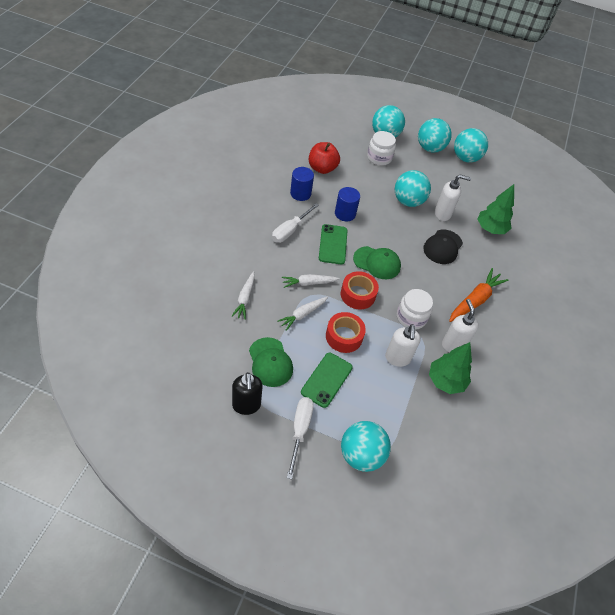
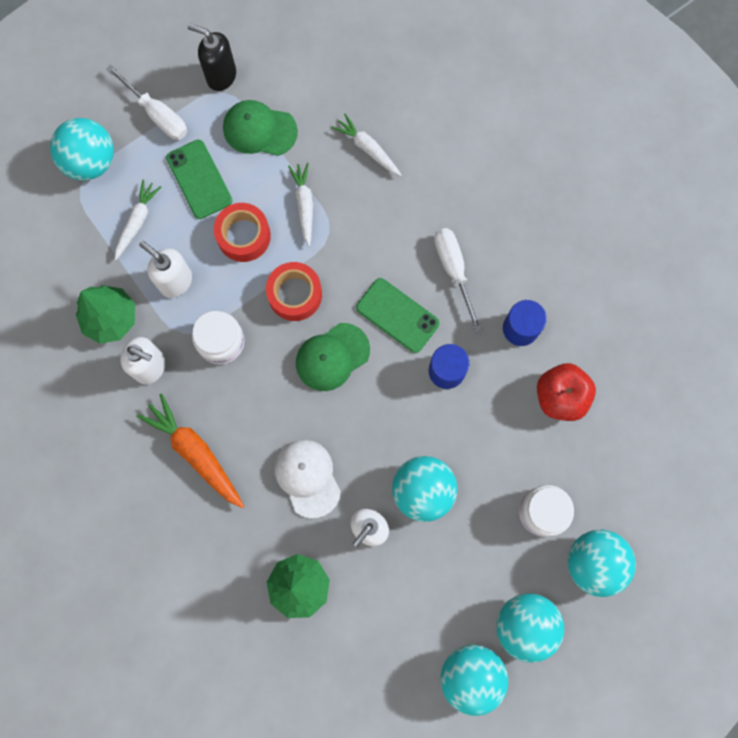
camera: 130 degrees right, 25 degrees up
white carrot [282,274,340,288] -> white carrot moved to [114,179,161,260]
black cap [423,230,463,264] -> white cap [275,440,341,518]
orange carrot [449,268,508,322] -> orange carrot turned 150 degrees clockwise [137,393,244,508]

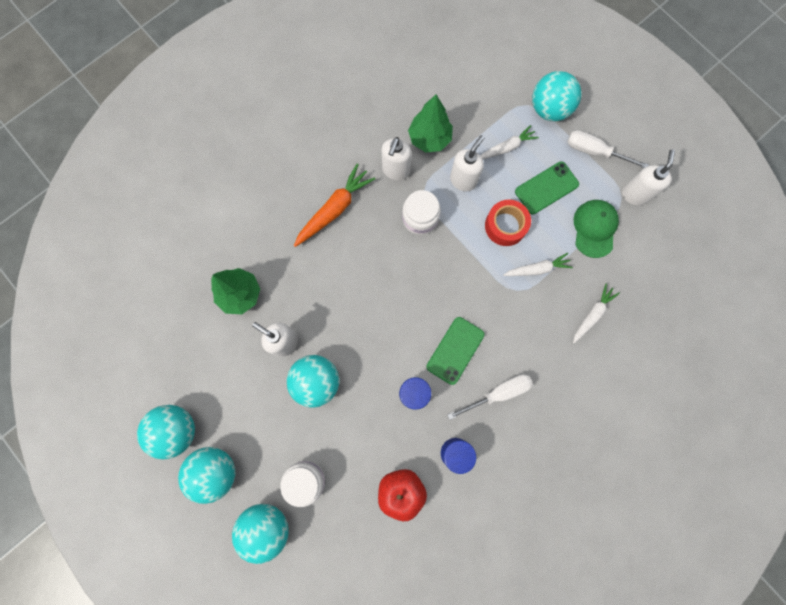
camera: 85 degrees right, 0 degrees up
white screwdriver [106,65,187,140] -> white screwdriver turned 75 degrees clockwise [567,130,649,168]
white carrot [114,179,161,260] -> white carrot turned 45 degrees counterclockwise [480,125,539,159]
black soap dispenser [188,24,236,91] -> white soap dispenser [622,149,675,205]
red tape [266,262,322,321] -> none
white cap [275,440,341,518] -> none
green cap [296,323,370,391] -> none

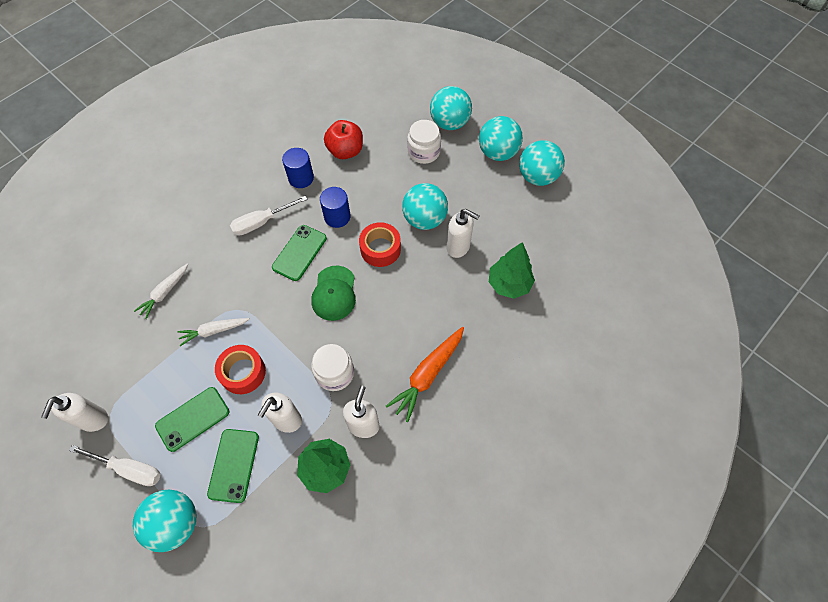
camera: 175 degrees right, 15 degrees down
white carrot [480,125,539,159] -> green phone [207,429,259,503]
green cap [574,200,619,258] -> green cap moved to [311,266,356,321]
none -> red tape [359,222,401,267]

